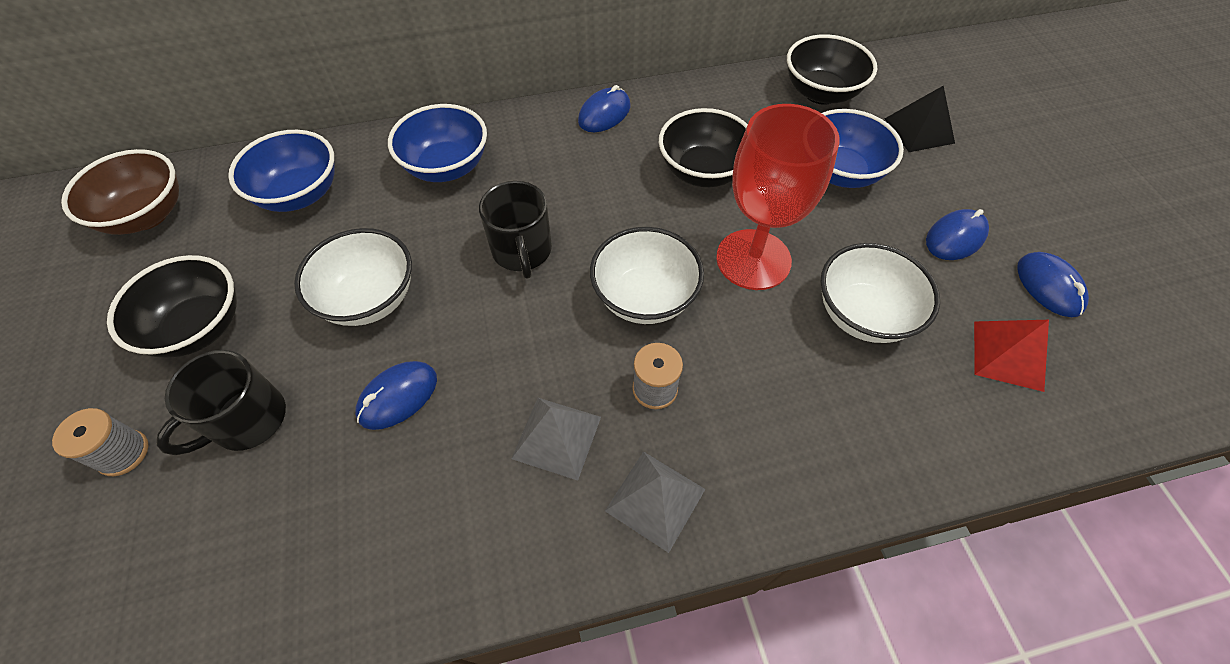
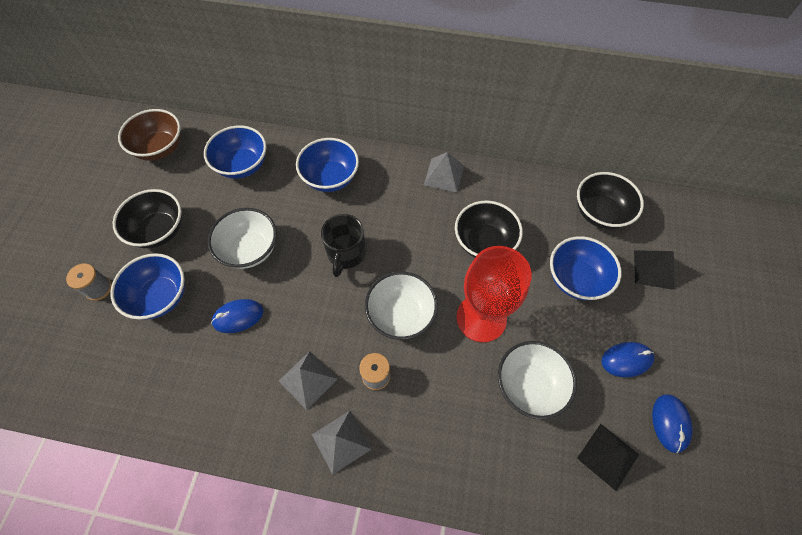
camera: 25 degrees right, 5 degrees up
black mug [156,350,286,455] -> blue bowl [110,253,185,320]
blue mouse [578,85,630,132] -> grey pyramid [424,152,464,192]
red pyramid [974,320,1049,392] -> black pyramid [577,424,639,491]

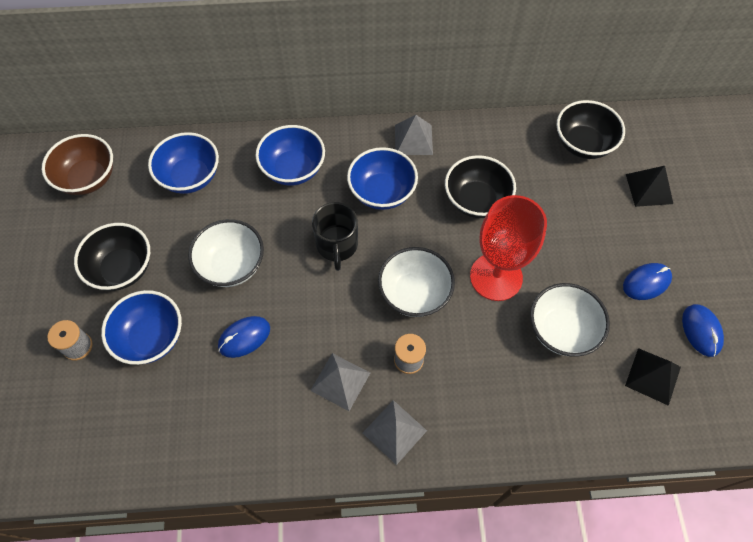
camera: 15 degrees left, 0 degrees up
blue bowl [550,236,622,300] -> blue bowl moved to [347,147,418,210]

